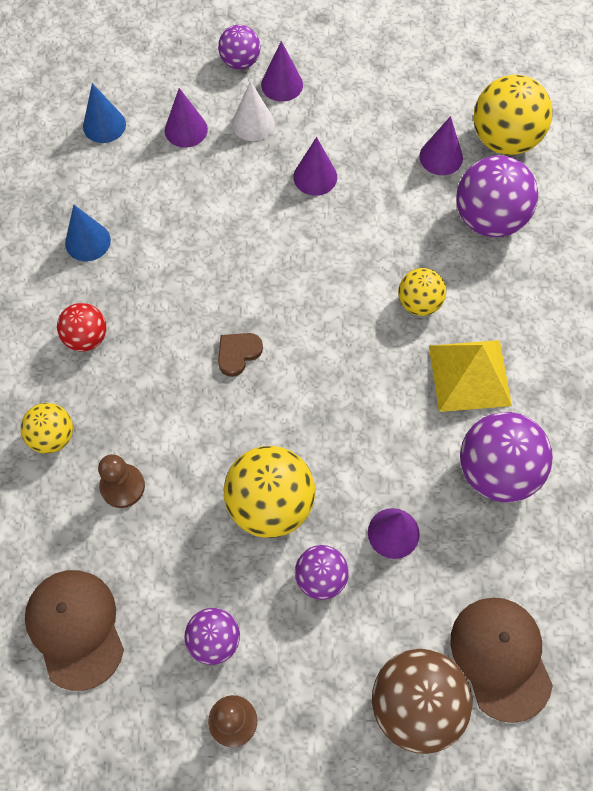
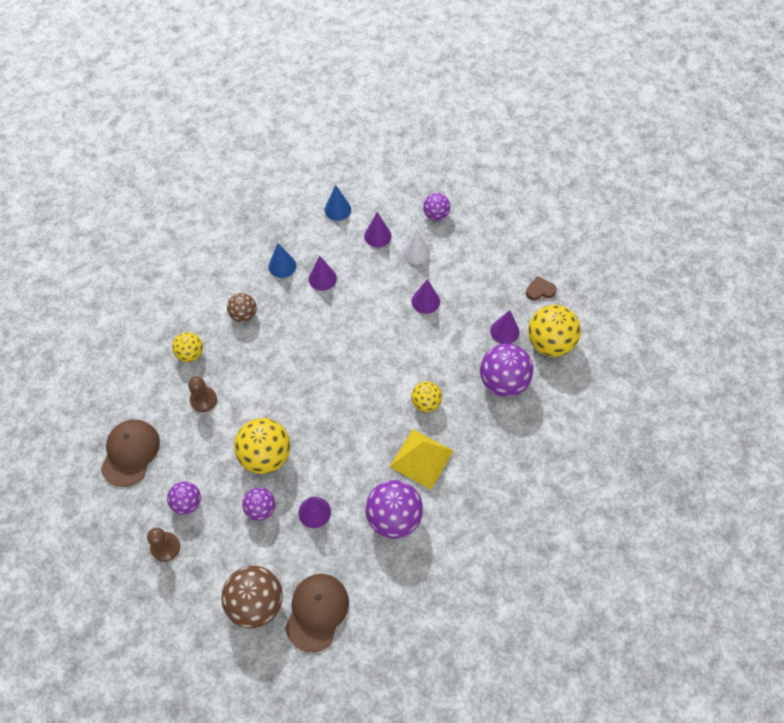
camera: 35 degrees right, 5 degrees down
red ball [57,303,107,352] -> brown ball [227,293,257,322]
brown heart [218,333,263,377] -> brown heart moved to [526,276,557,300]
purple cone [261,41,303,102] -> purple cone moved to [309,256,337,291]

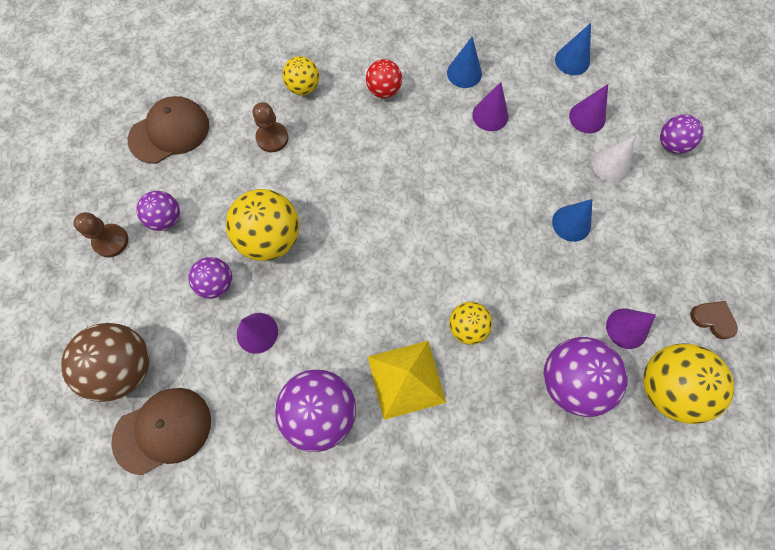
camera: 45 degrees right, 10 degrees up
brown ball [227,293,257,322] -> red ball [366,59,402,98]
purple cone [412,279,440,314] -> blue cone [552,199,592,242]

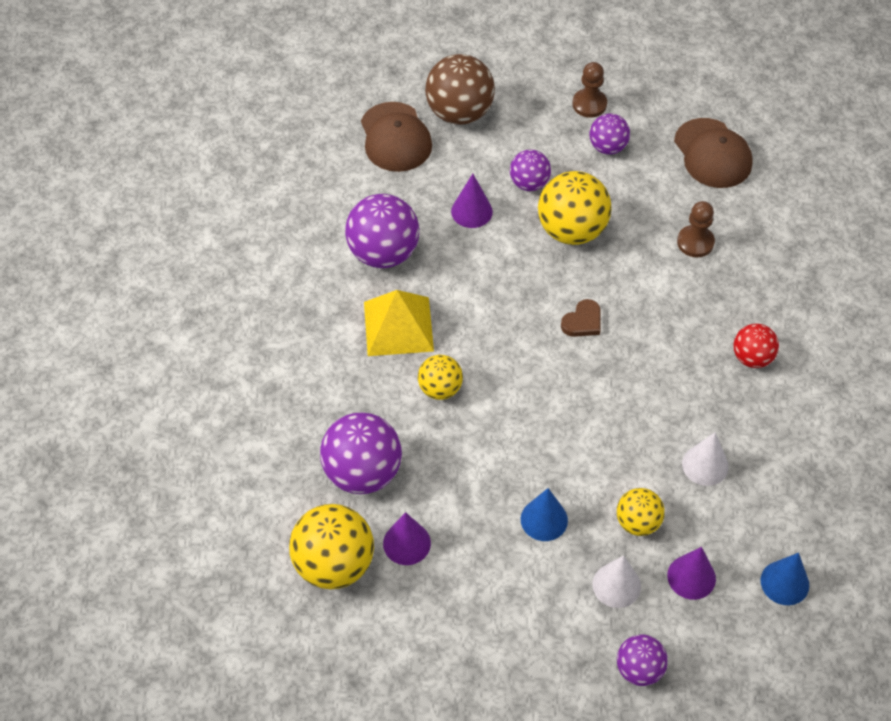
camera: 100 degrees right, 15 degrees down
yellow ball [282,56,319,95] -> yellow ball moved to [617,488,665,536]
blue cone [447,37,482,88] -> none
purple cone [472,82,508,131] -> white cone [682,432,729,486]
brown heart [690,301,738,339] -> brown heart moved to [561,299,600,337]

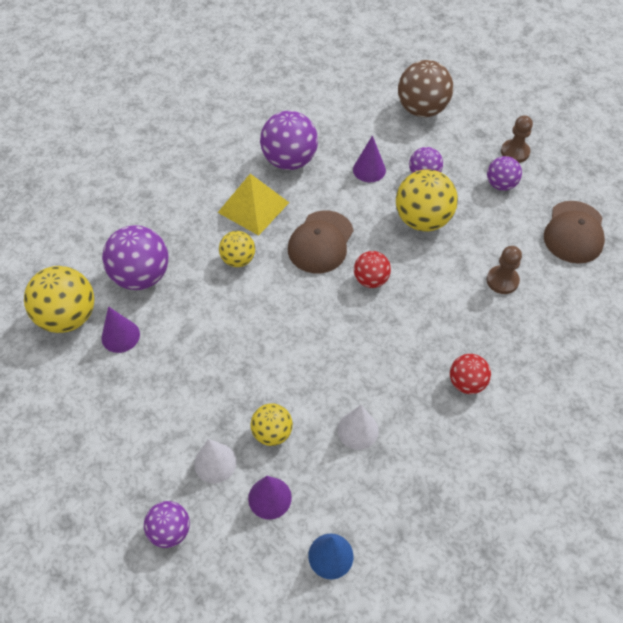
camera: 40 degrees right, 0 degrees up
brown cap [361,102,432,172] -> brown cap moved to [288,211,354,273]
blue cone [521,488,568,541] -> none
brown heart [561,299,600,337] -> red ball [354,251,391,288]

